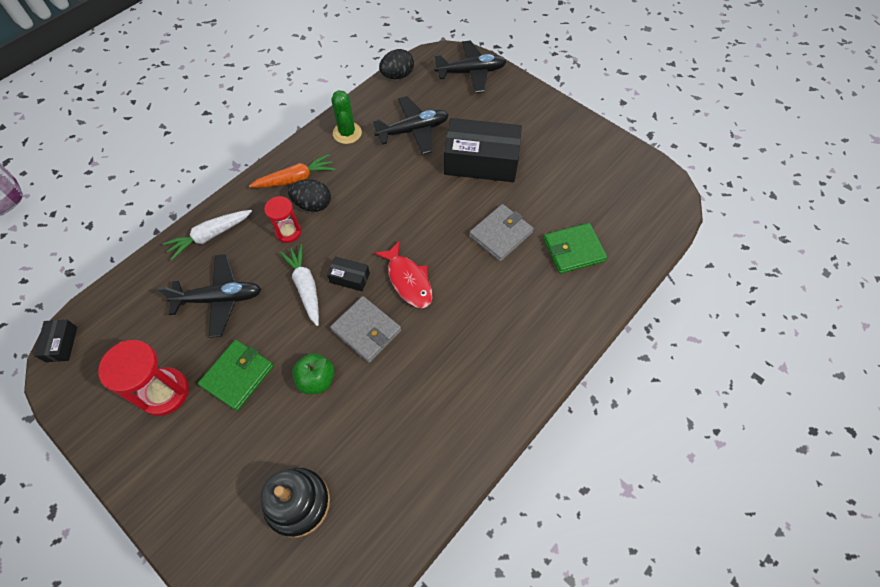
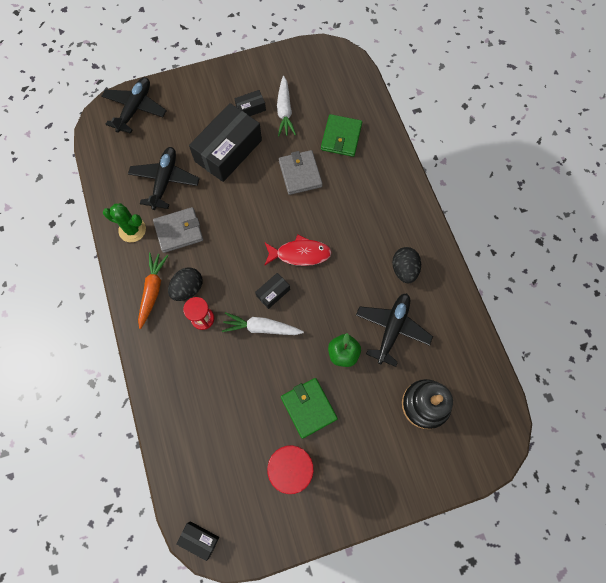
camera: 60 degrees left, 10 degrees up
black plane [158,254,261,338] -> black plane moved to [356,293,433,367]
white carrot [163,210,252,260] -> white carrot moved to [277,76,296,136]
grey wallet [330,296,401,363] -> grey wallet moved to [153,207,203,253]
black egg [379,49,414,79] -> black egg moved to [392,247,421,283]
none -> black box [234,90,266,116]

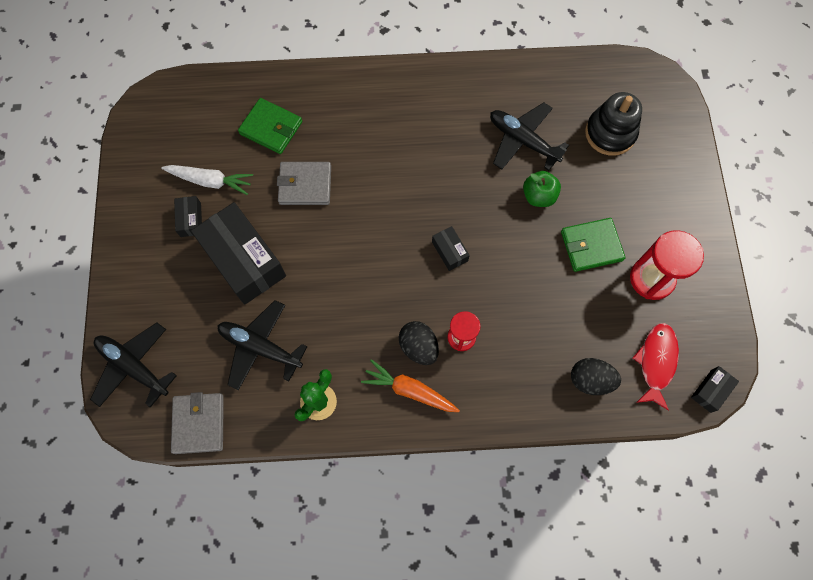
camera: 75 degrees left, 0 degrees up
grey wallet [153,207,203,253] -> grey wallet moved to [171,392,224,454]
white carrot [222,312,304,335] -> none
red fish [265,235,332,266] -> red fish moved to [633,323,679,411]
black egg [392,247,421,283] -> black egg moved to [571,358,621,395]

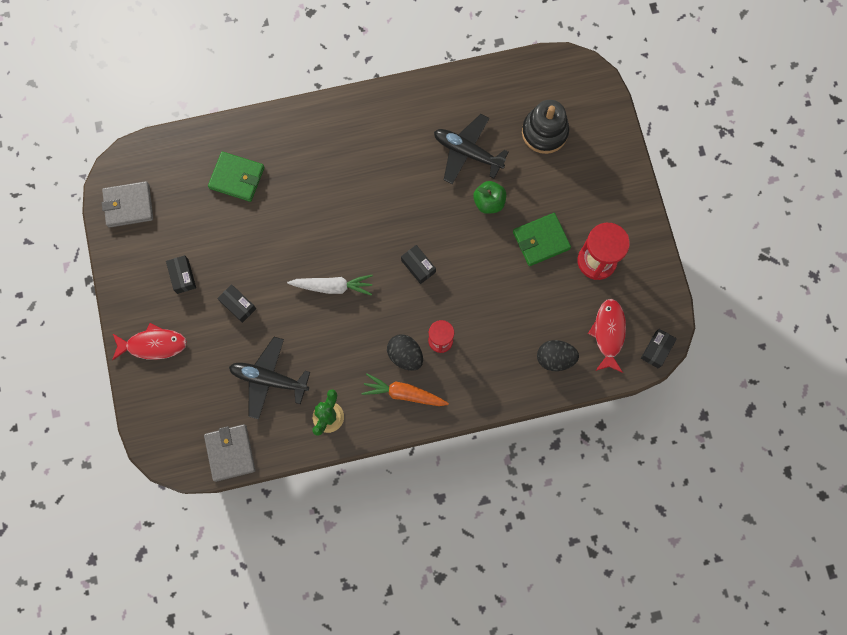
camera: 10 degrees left, 5 degrees up
black plane [90,322,177,408] -> none
white carrot [161,165,253,195] -> white carrot moved to [287,275,373,296]
black box [191,202,286,305] -> black box [217,284,256,323], size x0.45
grey wallet [277,162,331,205] -> grey wallet moved to [102,181,153,228]
none -> red fish [112,323,187,361]

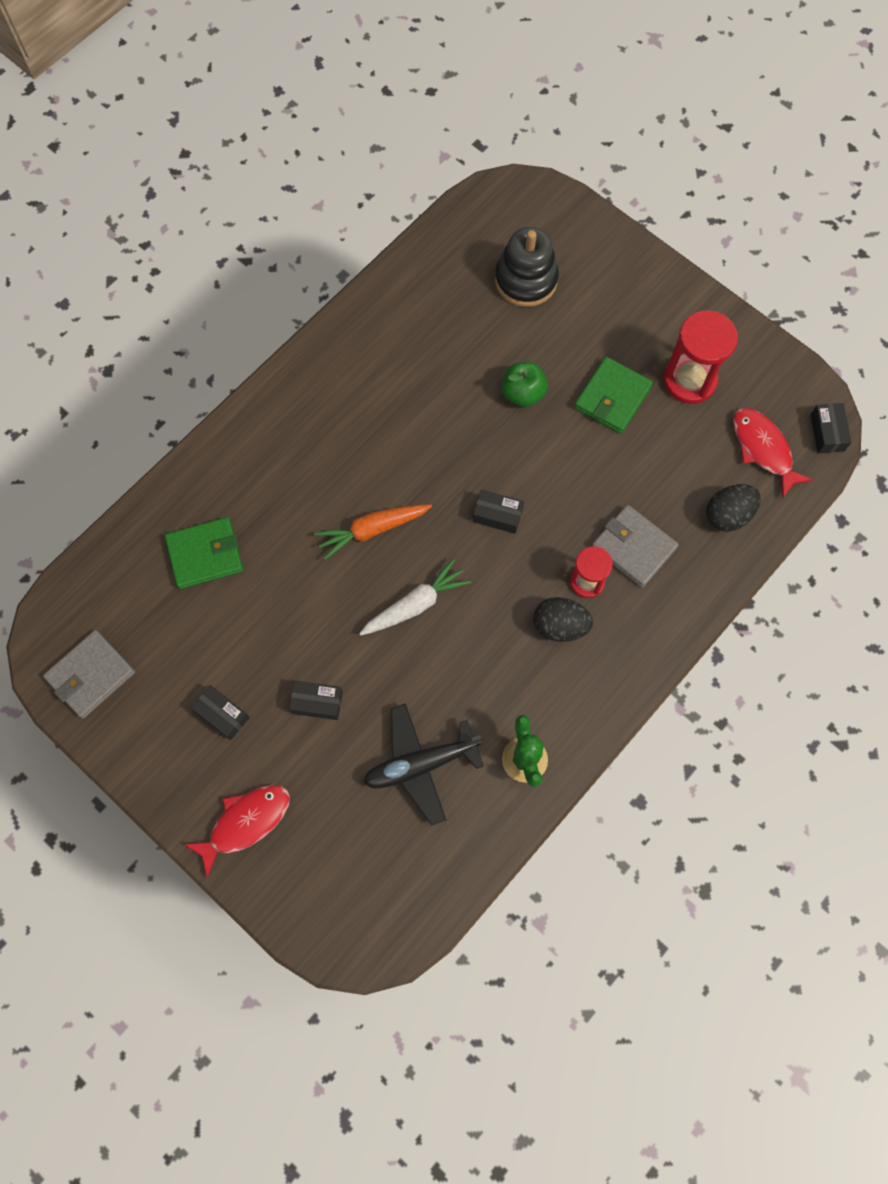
camera: 35 degrees left, 5 degrees down
grey wallet [204,424,256,482] -> grey wallet moved to [591,505,679,588]
orange carrot [362,373,449,406] -> orange carrot moved to [314,504,432,560]
black plane [434,114,509,184] -> none

